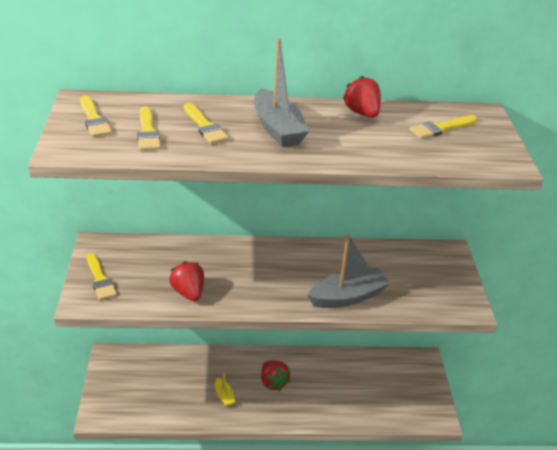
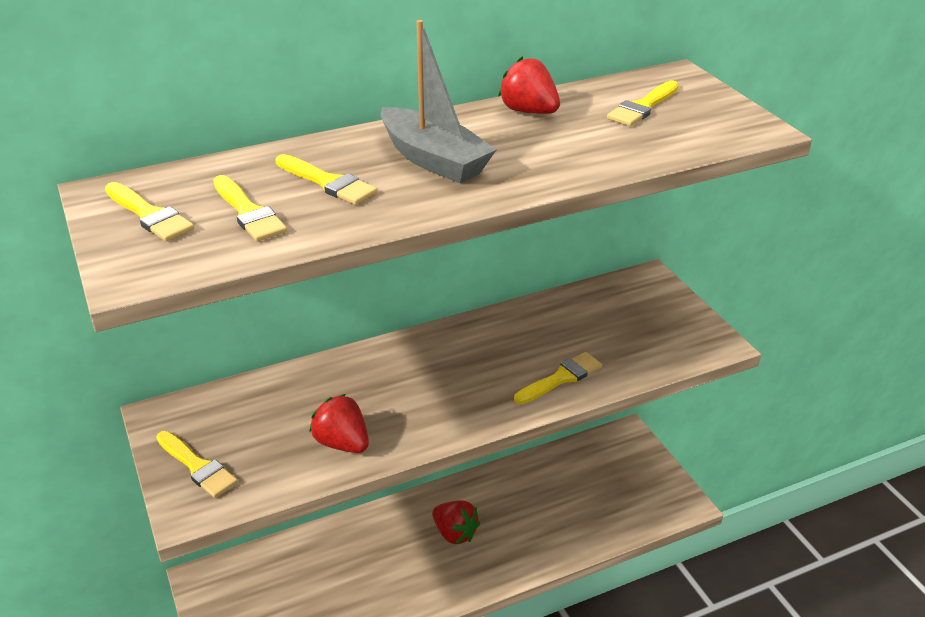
camera: 20 degrees left, 0 degrees up
yellow boat [215,370,236,407] -> none
grey boat [307,234,390,308] -> yellow brush [514,352,602,404]

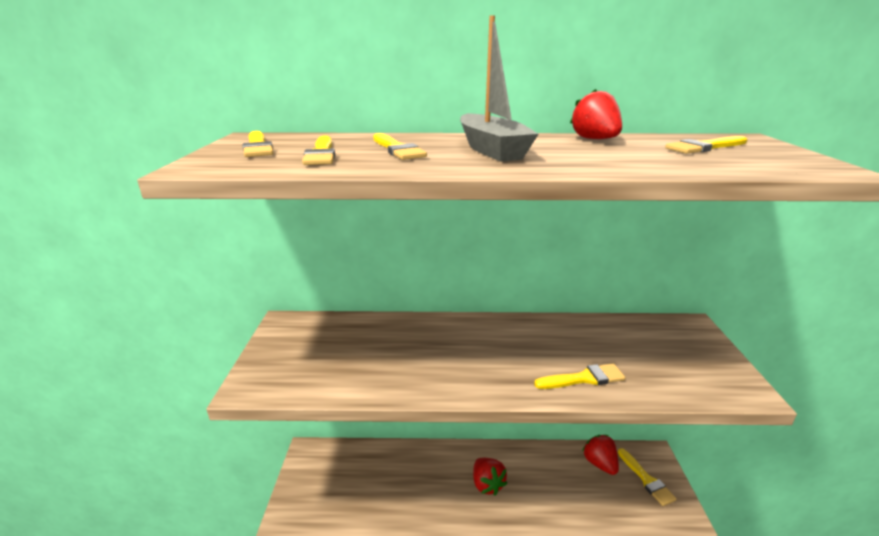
camera: 25 degrees right, 10 degrees down
yellow brush [156,431,238,498] -> yellow brush moved to [618,448,677,506]
red strawberry [309,394,369,453] -> red strawberry moved to [582,435,619,475]

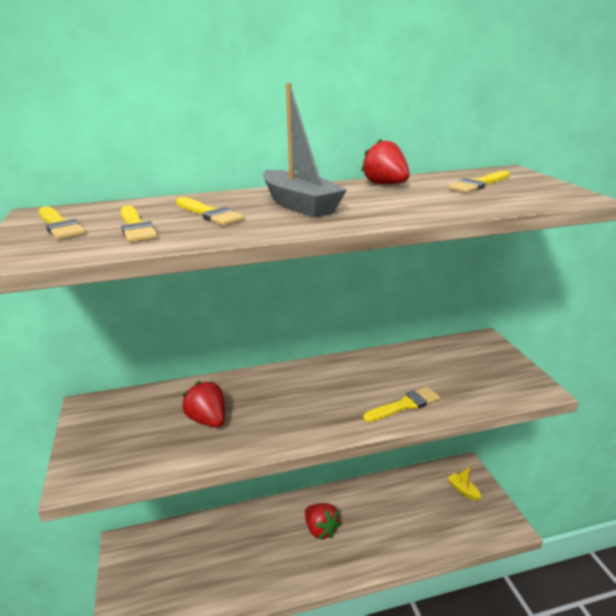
camera: 15 degrees left, 0 degrees up
red strawberry [582,435,619,475] -> red strawberry moved to [182,381,225,428]
yellow brush [618,448,677,506] -> yellow boat [448,466,481,501]

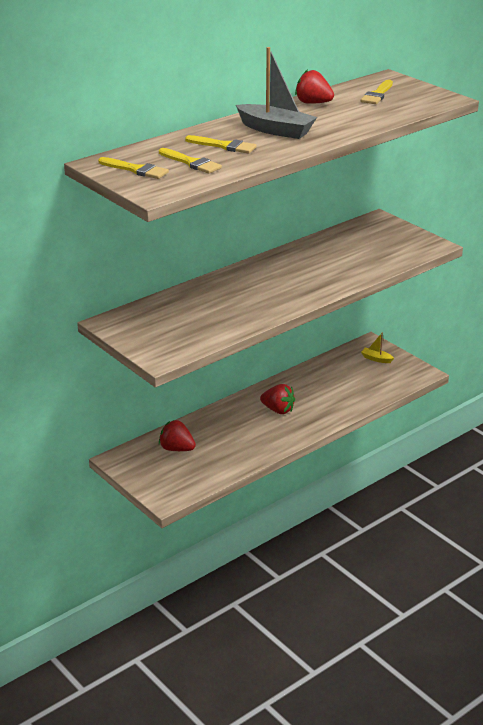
camera: 25 degrees left, 5 degrees up
red strawberry [182,381,225,428] -> red strawberry moved to [159,420,196,451]
yellow brush [363,387,440,422] -> none

